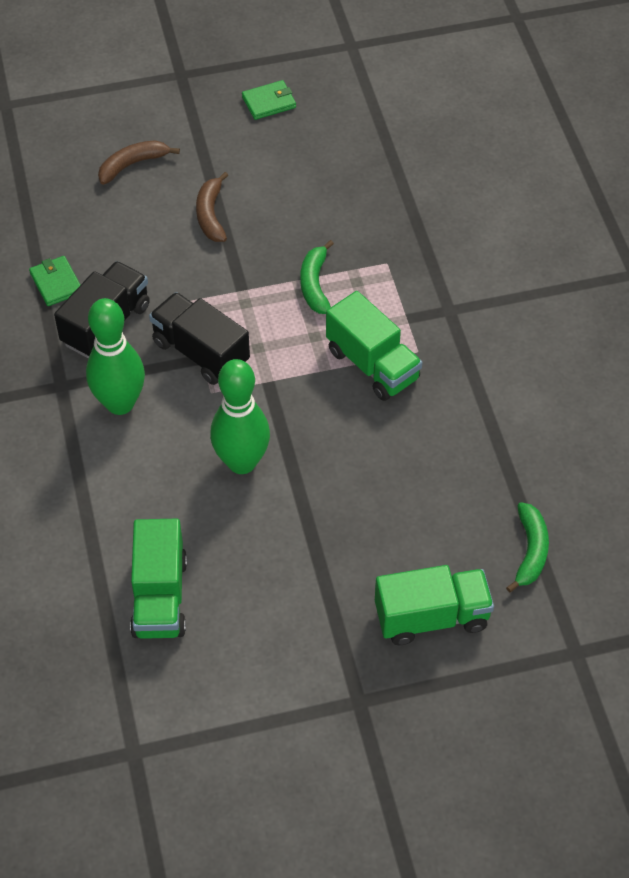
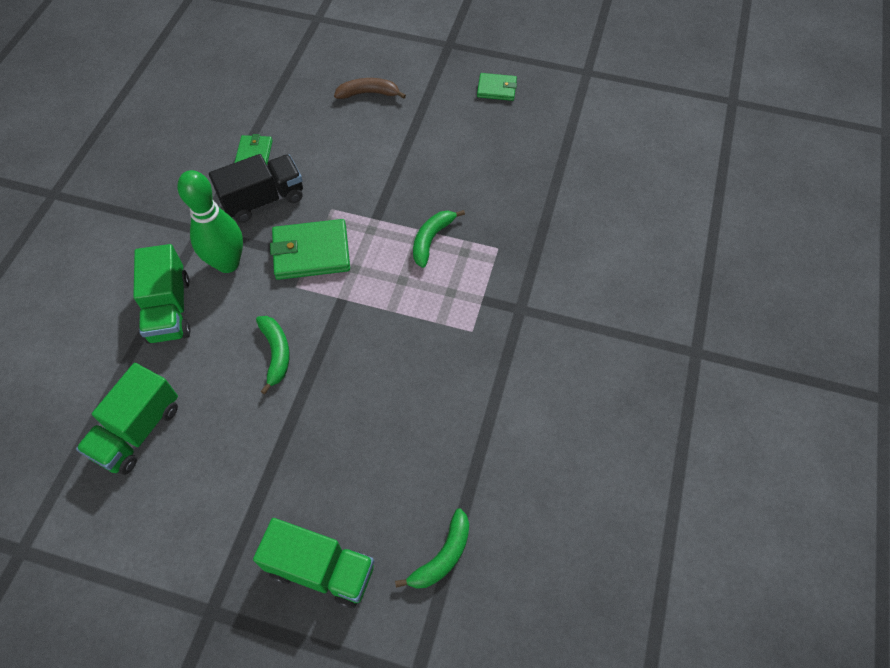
camera: 30 degrees right, 5 degrees up
black truck [149,292,250,385] -> green wallet [270,219,350,280]
brown banana [196,172,228,242] -> none
green bowling pin [210,359,270,474] -> green banana [256,316,290,394]
green truck [326,291,422,401] -> green truck moved to [133,244,190,344]

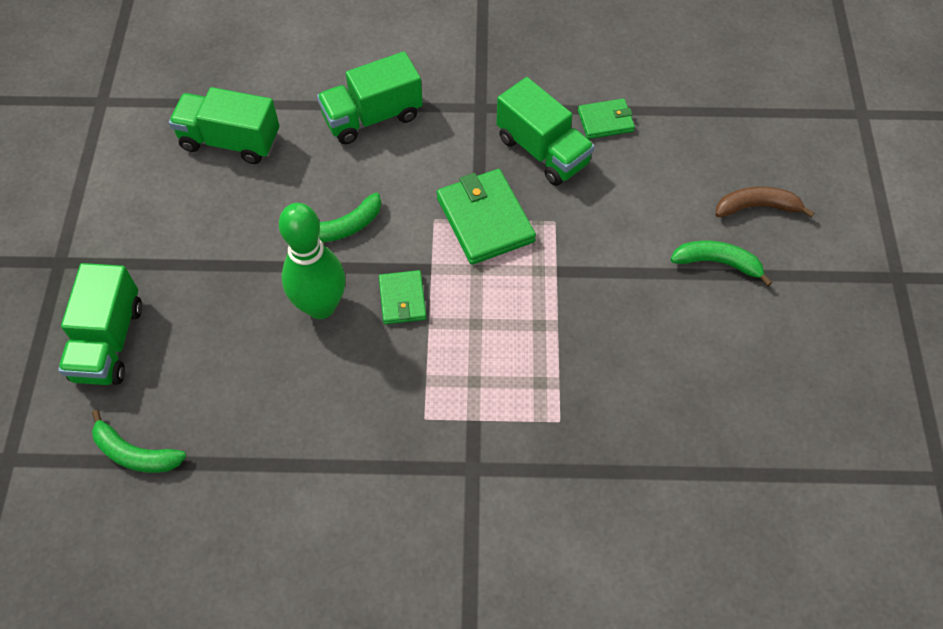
camera: 75 degrees right, 0 degrees up
green bowling pin [177,170,243,273] -> green bowling pin moved to [279,203,346,319]
black truck [209,154,303,223] -> green truck [497,77,595,186]
brown banana [334,78,406,99] -> brown banana turned 75 degrees counterclockwise [715,187,815,217]
green banana [413,210,465,268] -> green banana moved to [670,241,772,286]
green wallet [477,73,517,101] -> green wallet moved to [379,270,427,324]

